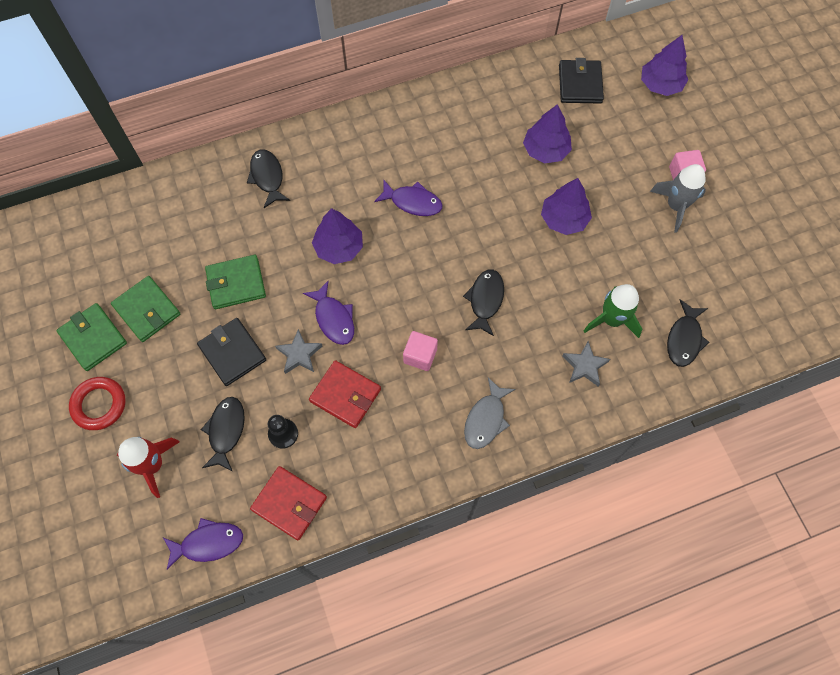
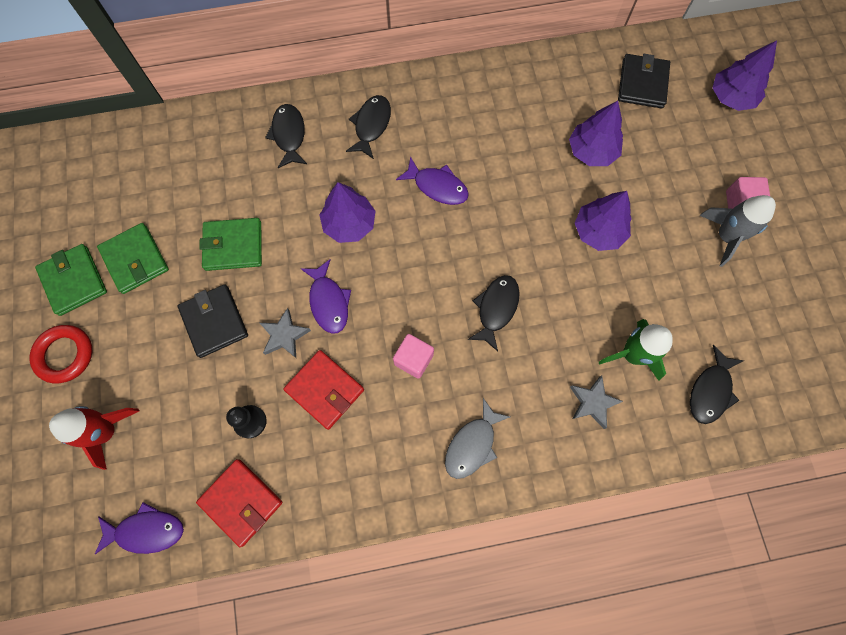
camera: 10 degrees right, 5 degrees up
black fish [201,397,245,472] -> black fish moved to [346,95,391,159]

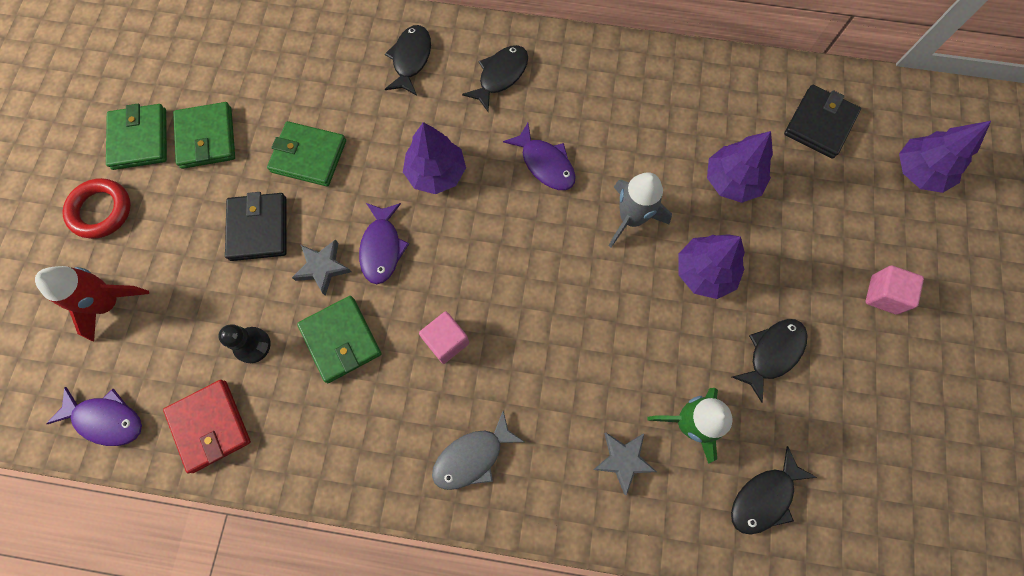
camera: 20 degrees right, 0 degrees up
red wallet [283,350,364,430] -> green wallet [297,296,381,383]
black fish [468,275,520,351] -> black fish moved to [732,319,808,403]
grey rocket [699,195,776,267] -> grey rocket moved to [609,172,672,247]

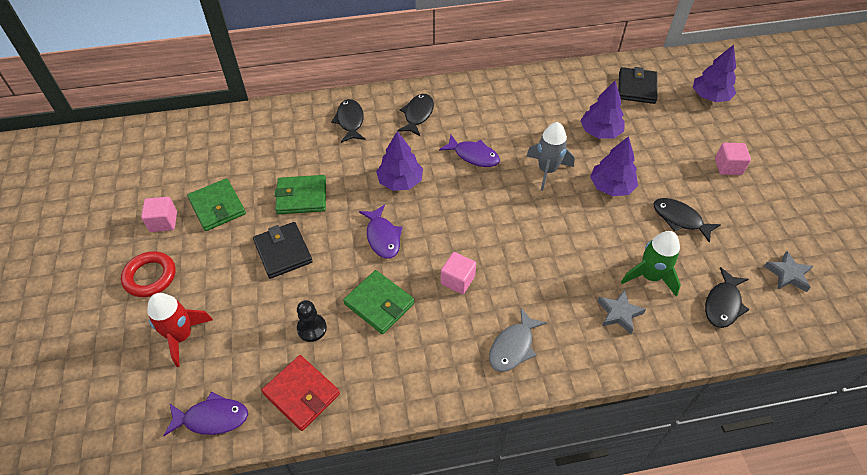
camera: 20 degrees left, 20 degrees down
green wallet [106,104,167,170] -> pink cube [141,197,177,232]
grey star [292,239,351,296] -> grey star moved to [764,251,813,292]
black fish [732,319,808,403] -> black fish turned 75 degrees counterclockwise [653,198,721,243]

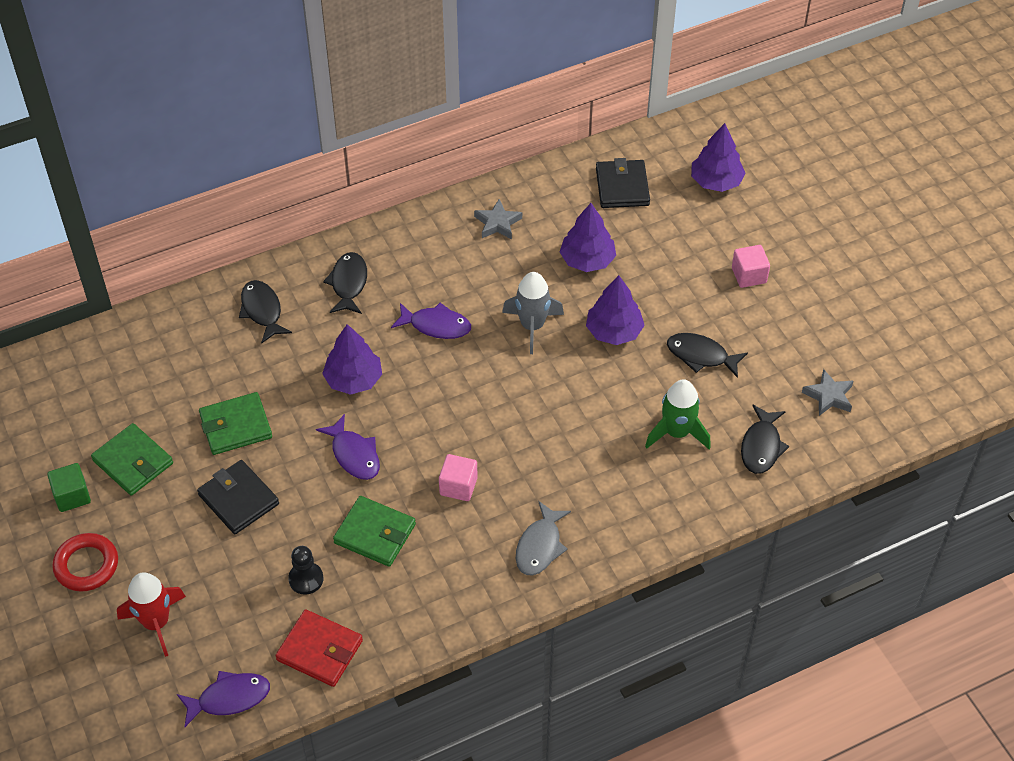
camera: 15 degrees left, 0 degrees up
pink cube [141,197,177,232] -> green cube [47,463,91,512]
grey star [597,289,646,334] -> grey star moved to [474,199,522,239]

